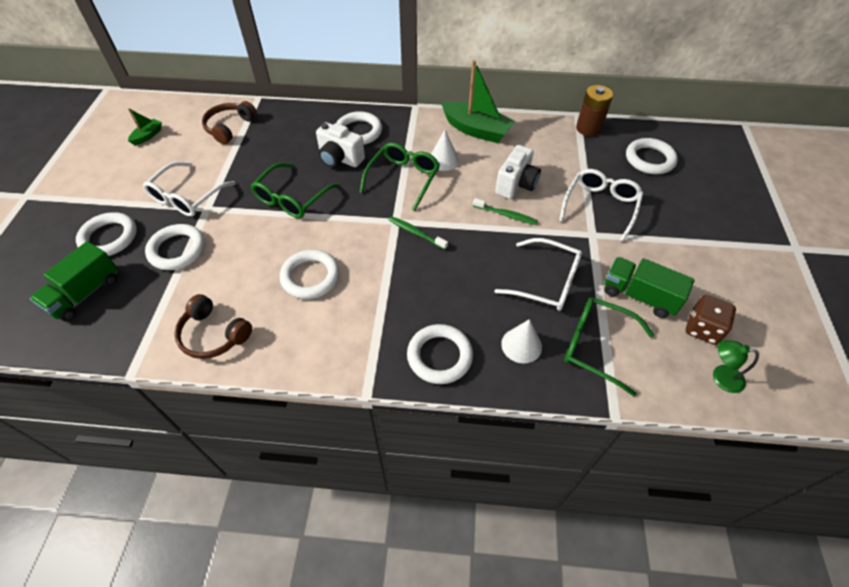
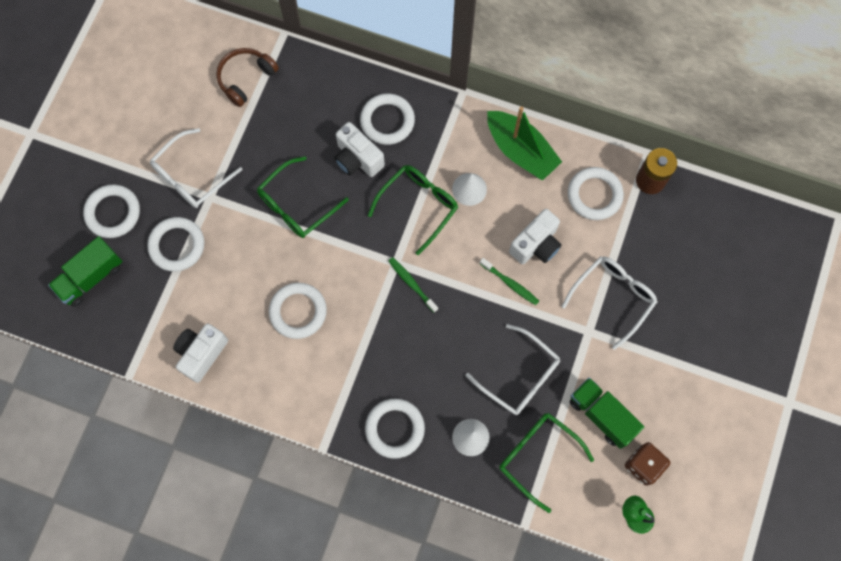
camera: 15 degrees right, 20 degrees up
green boat [128,108,162,145] -> none
brown headphones [174,294,252,359] -> white camera [173,324,228,383]
white ring [626,138,678,174] -> white ring moved to [568,167,624,220]

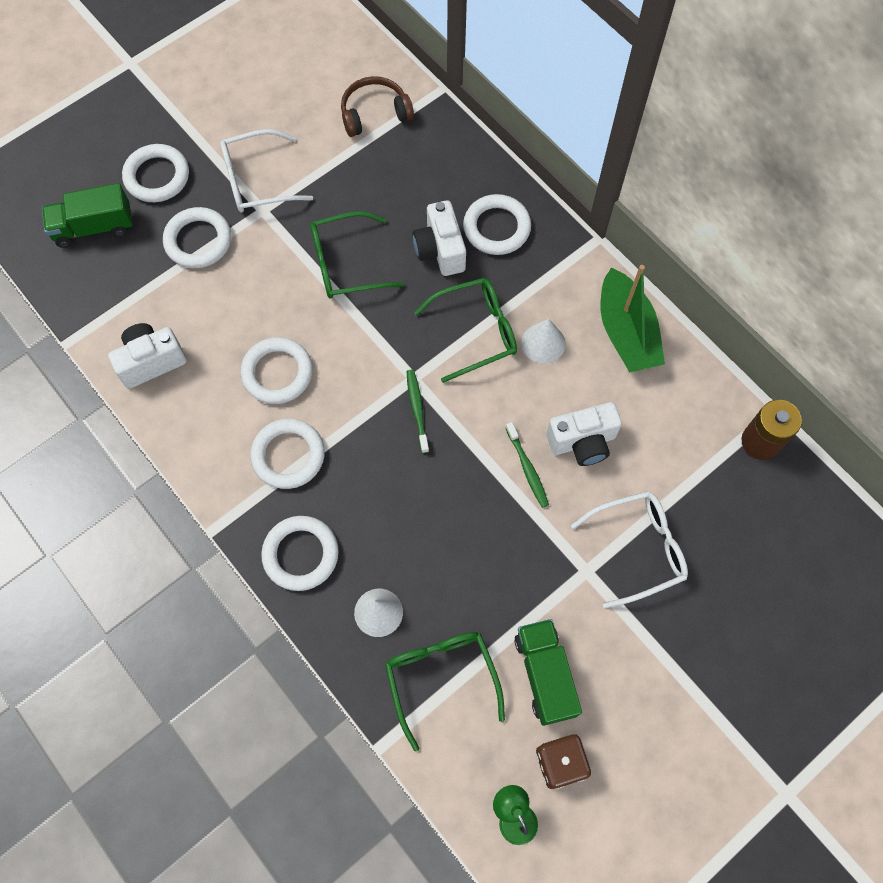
camera: 30 degrees right, 5 degrees down
white glasses [466,324,560,415] -> none
white ring [568,167,624,220] -> white ring moved to [250,418,325,489]

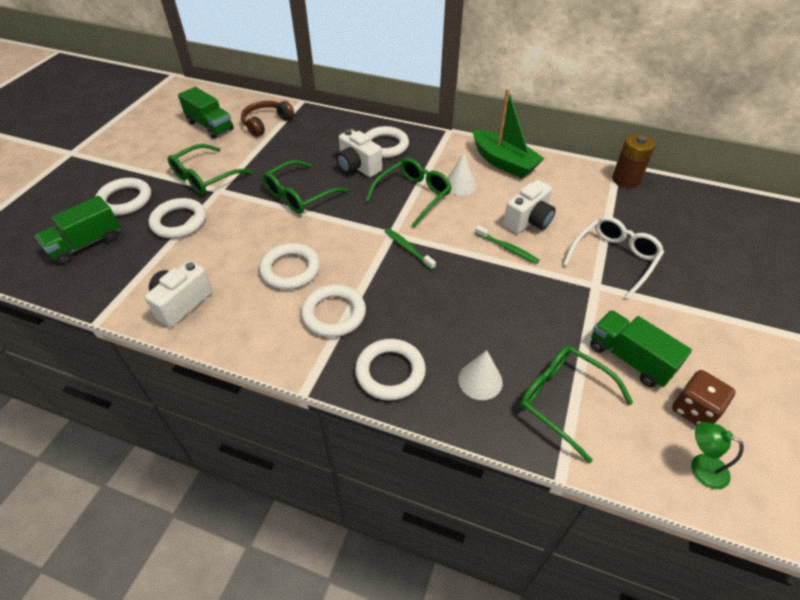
camera: 30 degrees left, 20 degrees down
white glasses [220,129,313,213] -> green glasses [168,144,253,195]
none -> green truck [178,87,234,139]

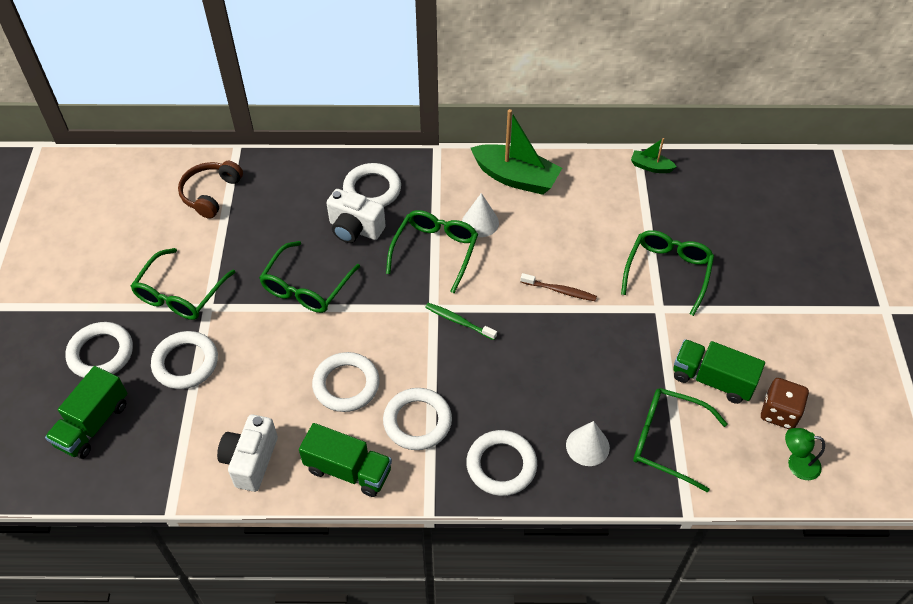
camera: 20 degrees left, 5 degrees up
green truck [178,87,234,139] -> green truck moved to [299,423,392,497]
green toothbrush [475,225,539,264] -> brown toothbrush [520,273,597,301]
white camera [503,180,556,234] -> none
white glasses [563,216,664,299] -> green glasses [621,230,714,316]
brown battery [612,134,656,188] -> green boat [631,138,677,173]

